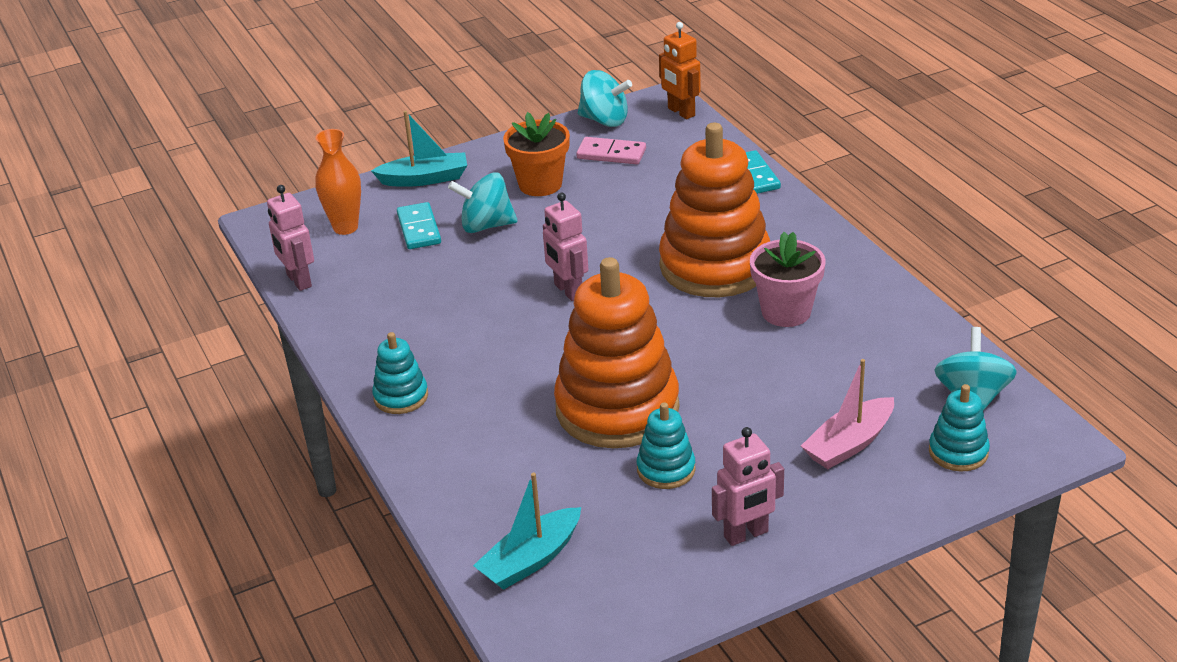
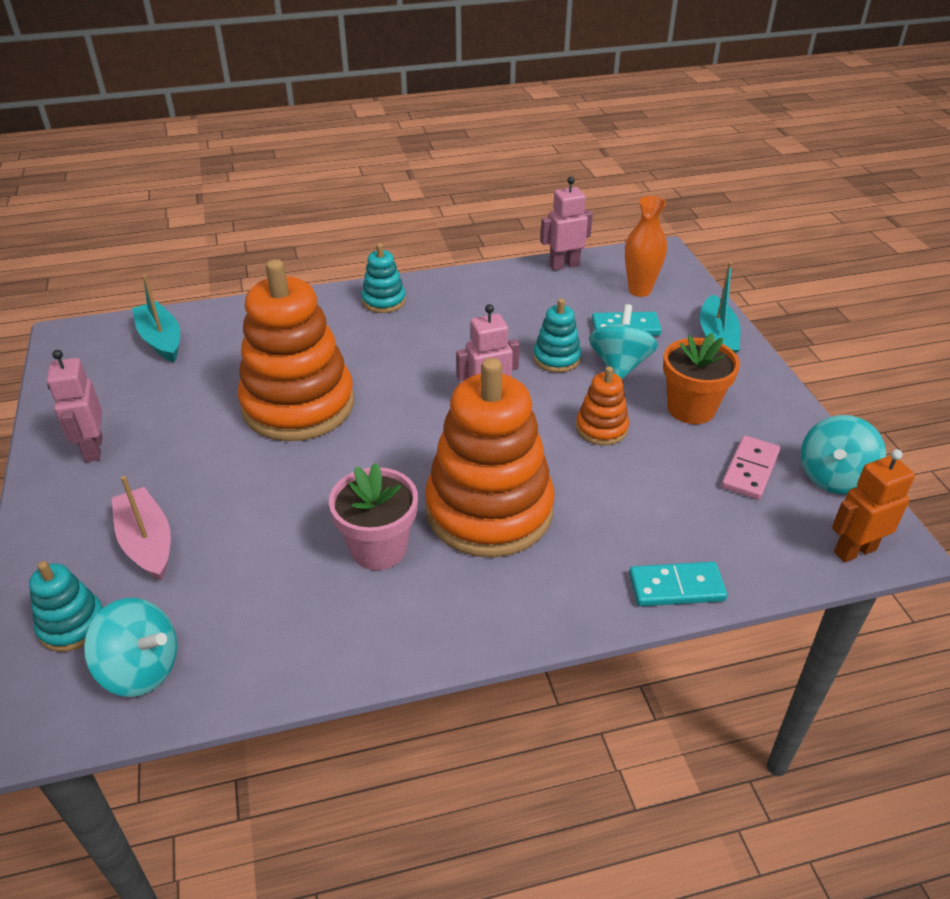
camera: 100 degrees right, 5 degrees up
turquoise stacking toy [637,402,696,489] -> turquoise stacking toy moved to [533,299,582,373]
none -> orange stacking toy [576,366,629,445]

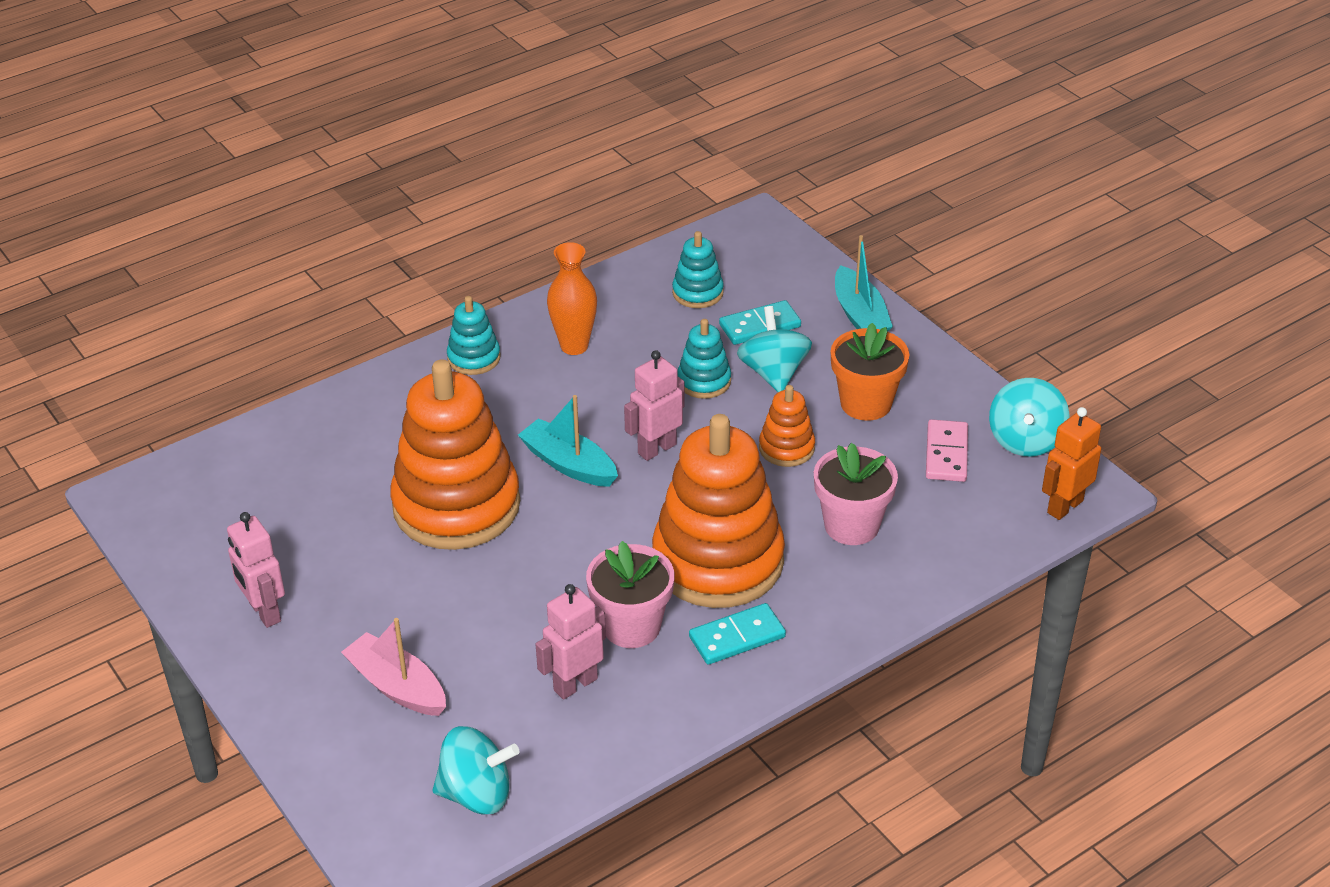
camera: 20 degrees left, 0 degrees up
turquoise stacking toy [29,561,103,652] -> turquoise stacking toy moved to [672,231,724,308]
turquoise boat [132,275,180,362] -> turquoise boat moved to [518,395,618,487]
pink robot [540,177,593,271] -> pink robot moved to [536,584,606,700]
orange vase [625,196,667,297] -> orange vase moved to [547,242,597,355]
turquoise domino [629,562,727,606] -> turquoise domino moved to [689,603,786,665]
none -> pink flower pot [814,443,898,545]

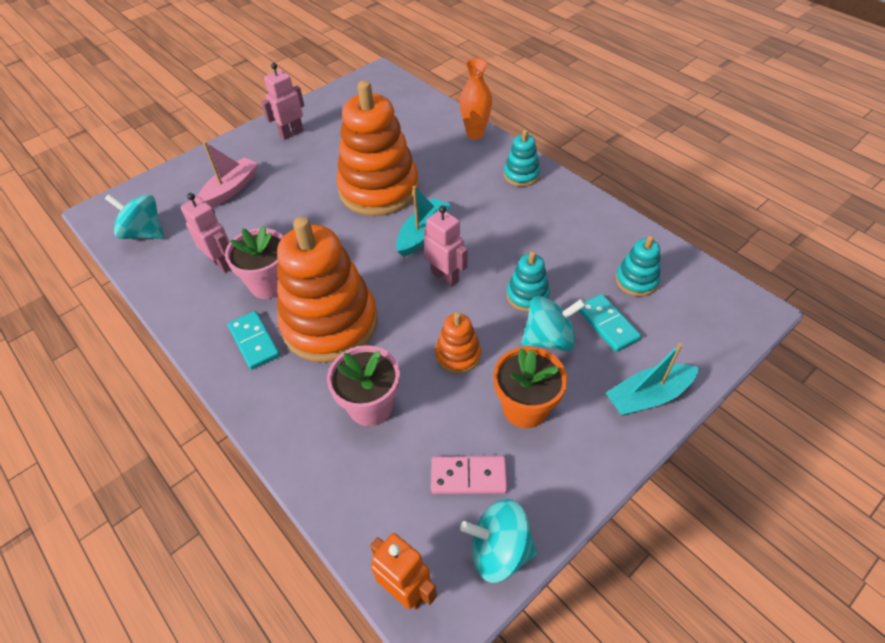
camera: 85 degrees right, 10 degrees up
turquoise spinning top [432,726,520,814] -> turquoise spinning top turned 120 degrees clockwise [105,194,164,239]
orange vase [547,242,597,355] -> orange vase moved to [459,58,492,139]

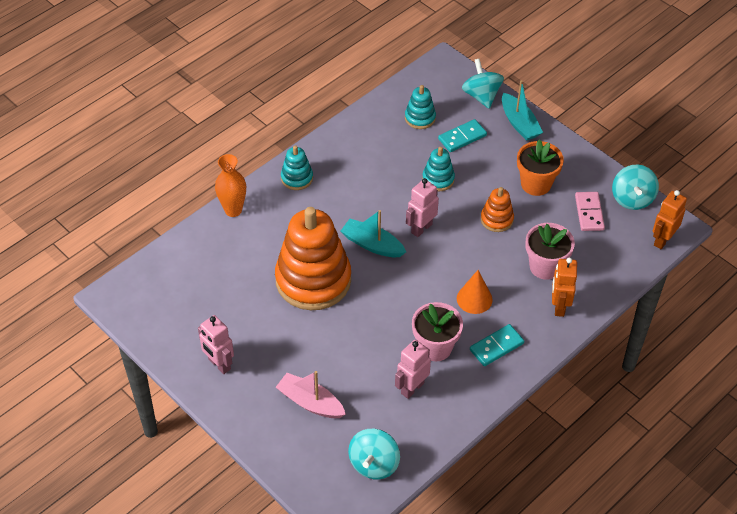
camera: 95 degrees left, 0 degrees up
orange stacking toy [277,217,378,363] -> orange cone [457,270,493,314]
turquoise spinning top [521,296,586,351] -> turquoise spinning top moved to [462,59,504,109]
none -> orange robot [552,258,577,317]

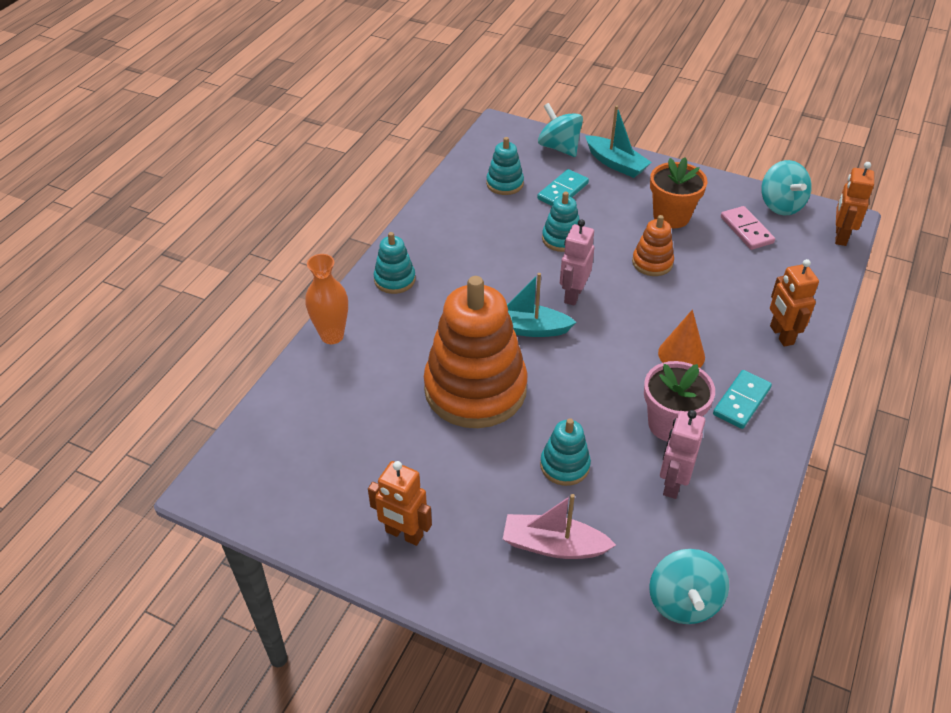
camera: 20 degrees left, 5 degrees down
pink robot [198,315,234,374] -> orange robot [368,461,432,546]
pink flower pot [526,223,575,280] -> none
none -> turquoise stacking toy [540,418,591,486]

